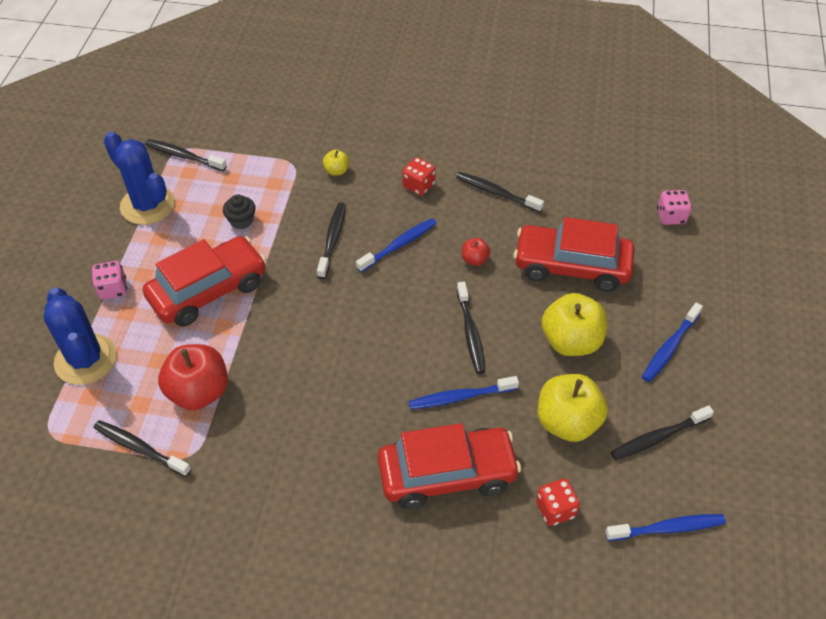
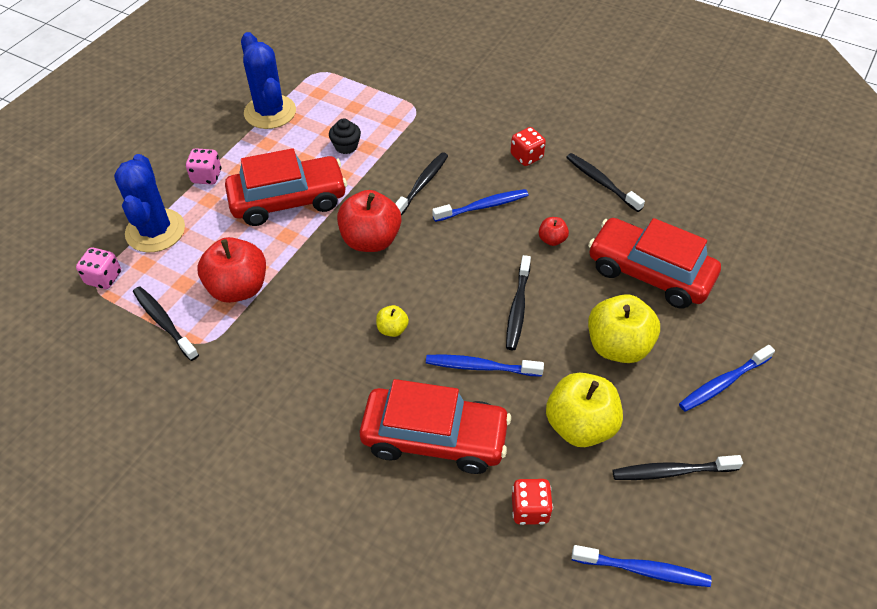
camera: 20 degrees right, 0 degrees up
black toothbrush [145,139,227,171] -> none
yellow apple [323,150,349,176] -> yellow apple moved to [376,305,409,337]
pink dice [657,190,692,225] -> pink dice moved to [76,247,121,289]
none -> red apple [337,190,401,252]

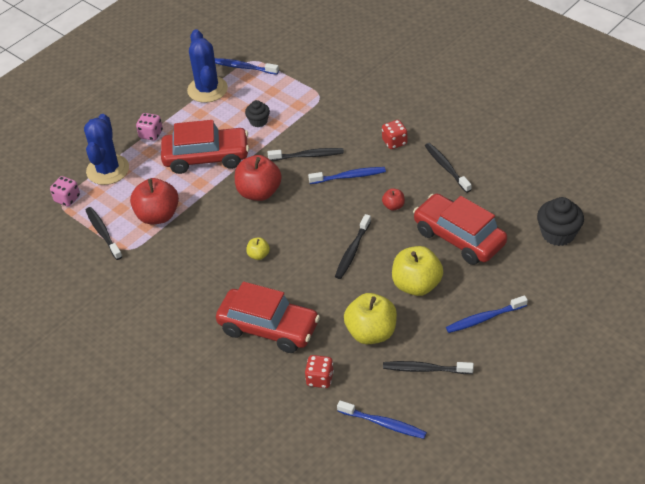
camera: 15 degrees right, 5 degrees down
black toothbrush [395,152,448,215] -> black toothbrush turned 45 degrees clockwise [268,148,344,161]
blue toothbrush [426,355,544,377] -> blue toothbrush moved to [215,58,279,75]
none -> black cupcake [537,197,584,246]

